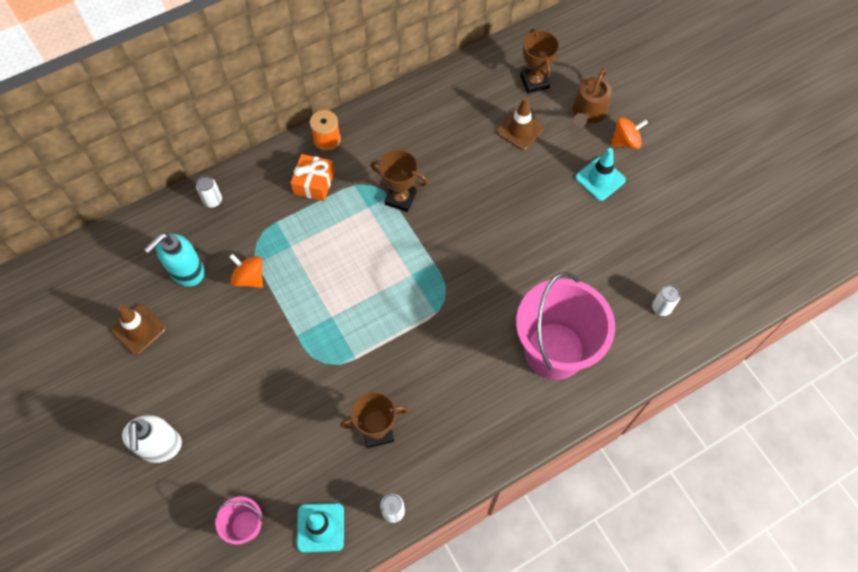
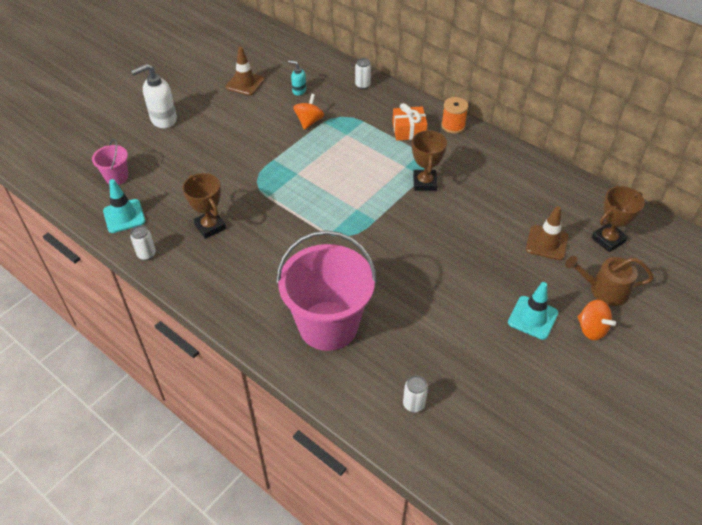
camera: 70 degrees right, 15 degrees down
turquoise soap dispenser [144,233,205,287] -> turquoise soap dispenser [288,60,306,95], size x0.54

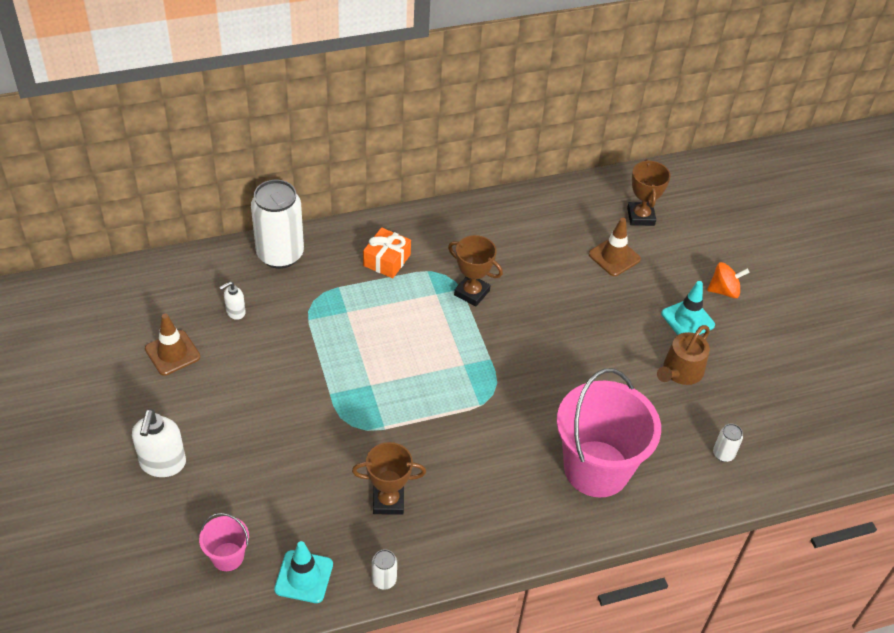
camera: 60 degrees left, 0 degrees up
turquoise soap dispenser [288,60,306,95] -> white soap dispenser [219,281,246,320]
orange spinning top [293,94,324,130] -> none
white can [355,58,371,89] -> white can [251,180,304,269], size x2.34
orange spool [441,97,468,134] -> none
brown watering can [565,256,654,306] -> brown watering can moved to [657,325,710,385]

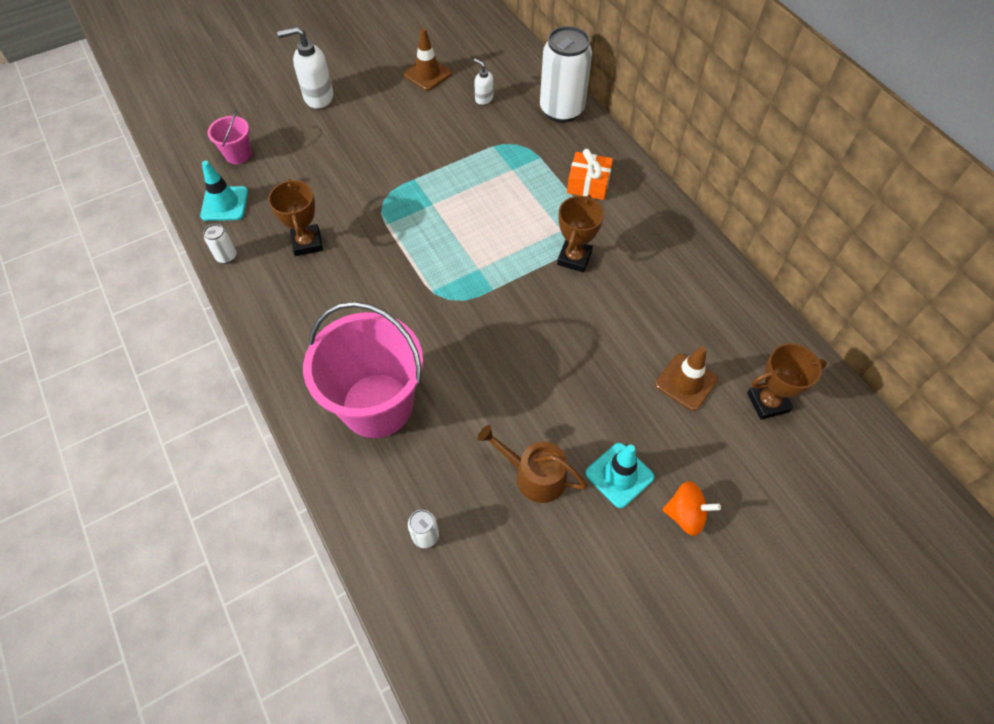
camera: 80 degrees right, 10 degrees up
orange spinning top [707,262,749,298] -> orange spinning top turned 60 degrees counterclockwise [663,481,721,536]

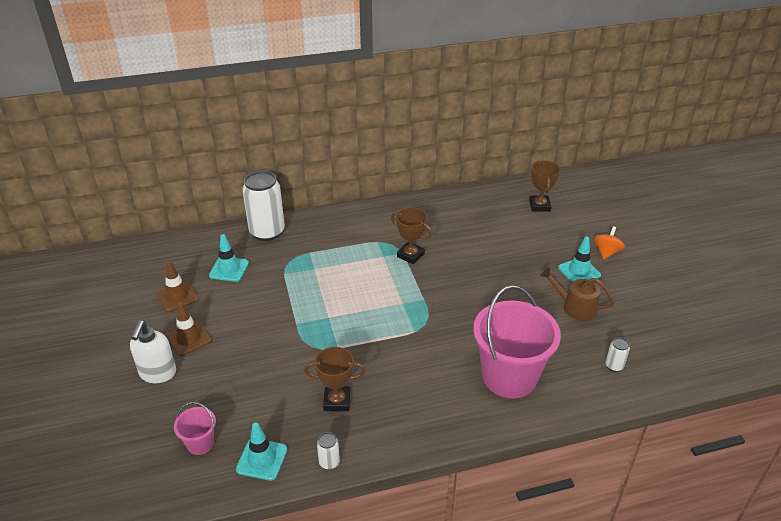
camera: 75 degrees left, 20 degrees down
white soap dispenser [474,59,493,105] -> turquoise traffic cone [209,234,249,282]
brown watering can [478,425,588,503] -> brown watering can turned 75 degrees clockwise [540,268,615,321]
orange gift [567,149,613,200] -> none
brown traffic cone [655,346,718,411] -> brown traffic cone moved to [166,302,212,356]

